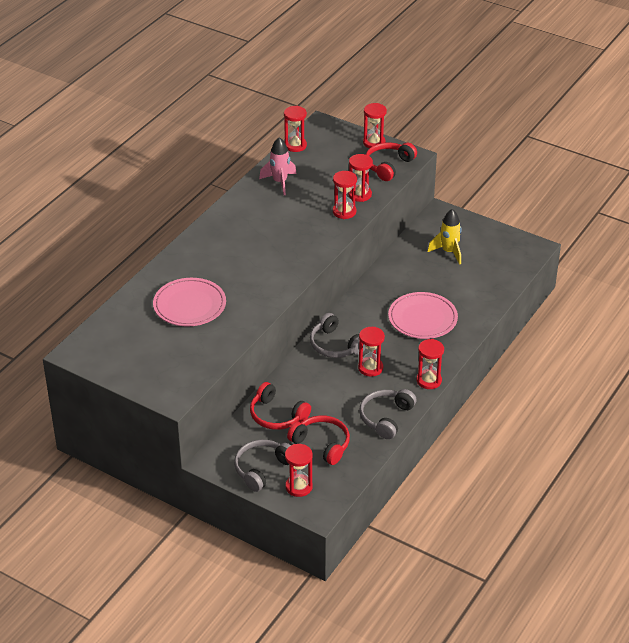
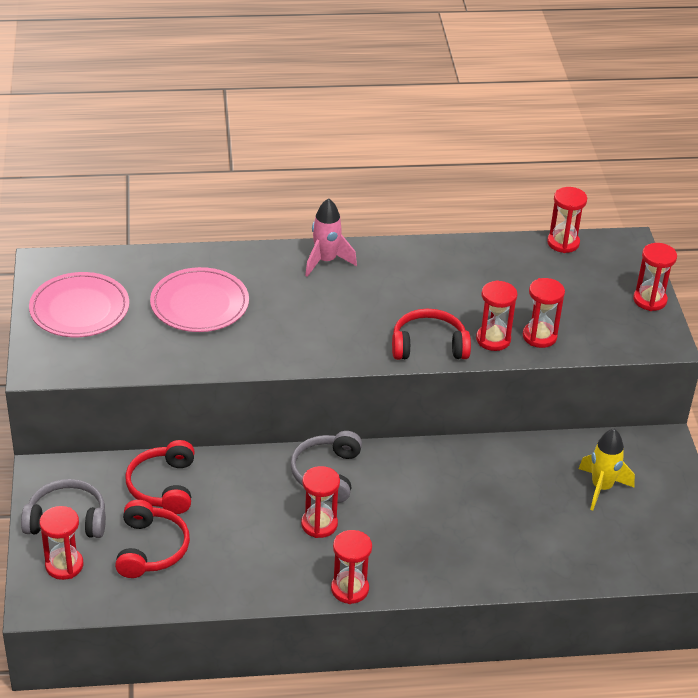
camera: 50 degrees right, 0 degrees up
pink rocket [259,137,297,195] -> pink rocket moved to [305,198,357,277]
grey headphones [359,389,416,439] -> none
red headphones [366,142,417,181] -> red headphones moved to [392,308,471,360]
pink plate [388,292,458,339] -> pink plate moved to [29,272,129,337]

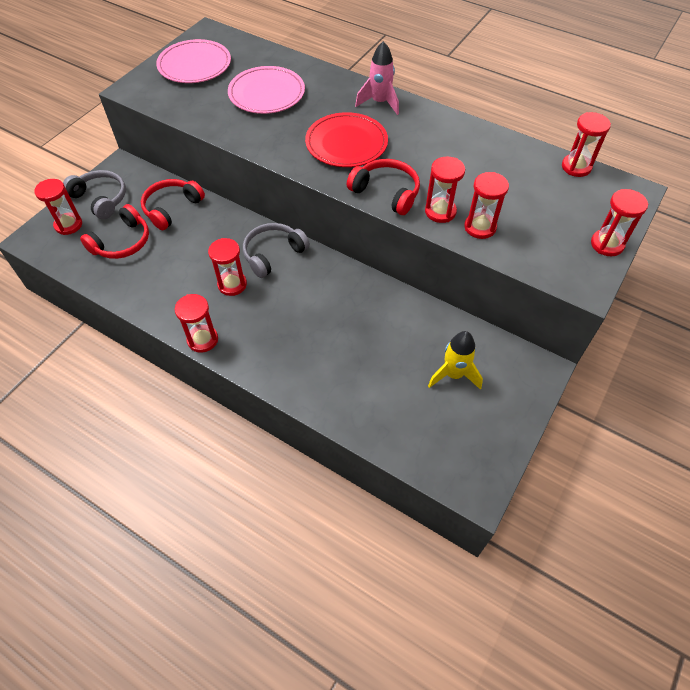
camera: 40 degrees right, 15 degrees up
none -> red plate [305,112,388,167]

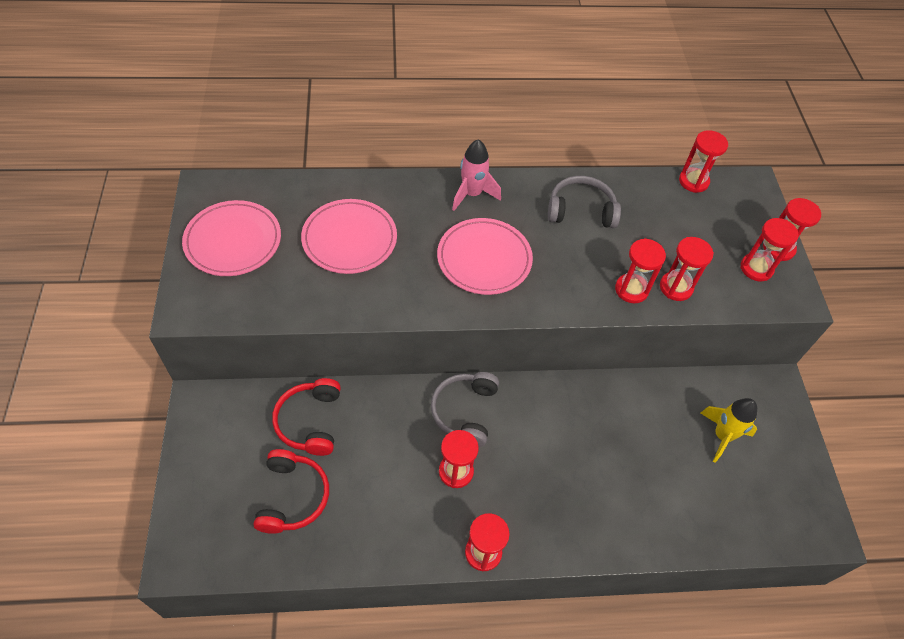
camera: 40 degrees left, 0 degrees up
red hourglass [34,179,82,235] -> red hourglass moved to [740,218,799,281]
grey headphones [63,170,126,219] -> grey headphones moved to [548,176,621,228]
red plate [305,112,388,167] -> pink plate [437,218,533,295]
red headphones [347,159,420,215] -> none

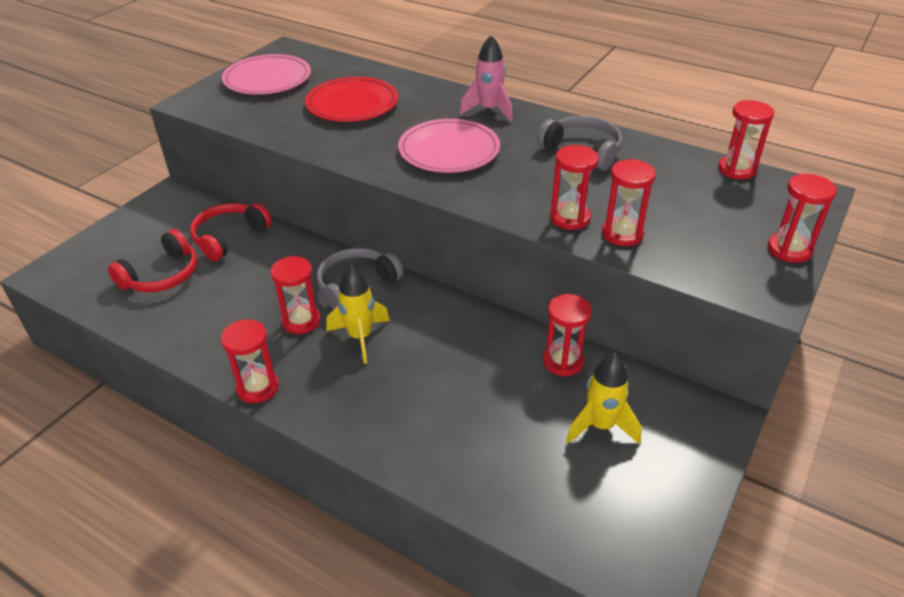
camera: 40 degrees right, 15 degrees down
pink plate [301,199,397,274] -> red plate [305,77,398,122]
red hourglass [740,218,799,281] -> red hourglass moved to [543,294,592,377]
none -> yellow rocket [326,266,390,364]

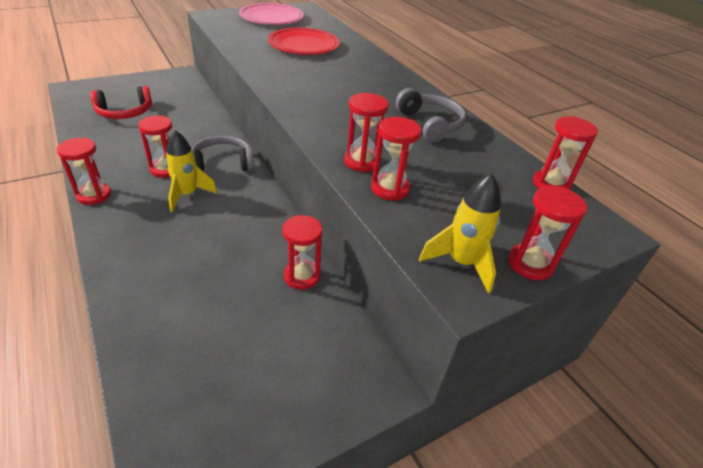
camera: 25 degrees right, 0 degrees up
red headphones [190,203,272,261] -> none
pink plate [398,119,500,173] -> none
pink rocket [459,35,513,122] -> none
yellow rocket [566,353,642,445] -> yellow rocket moved to [419,173,501,293]

